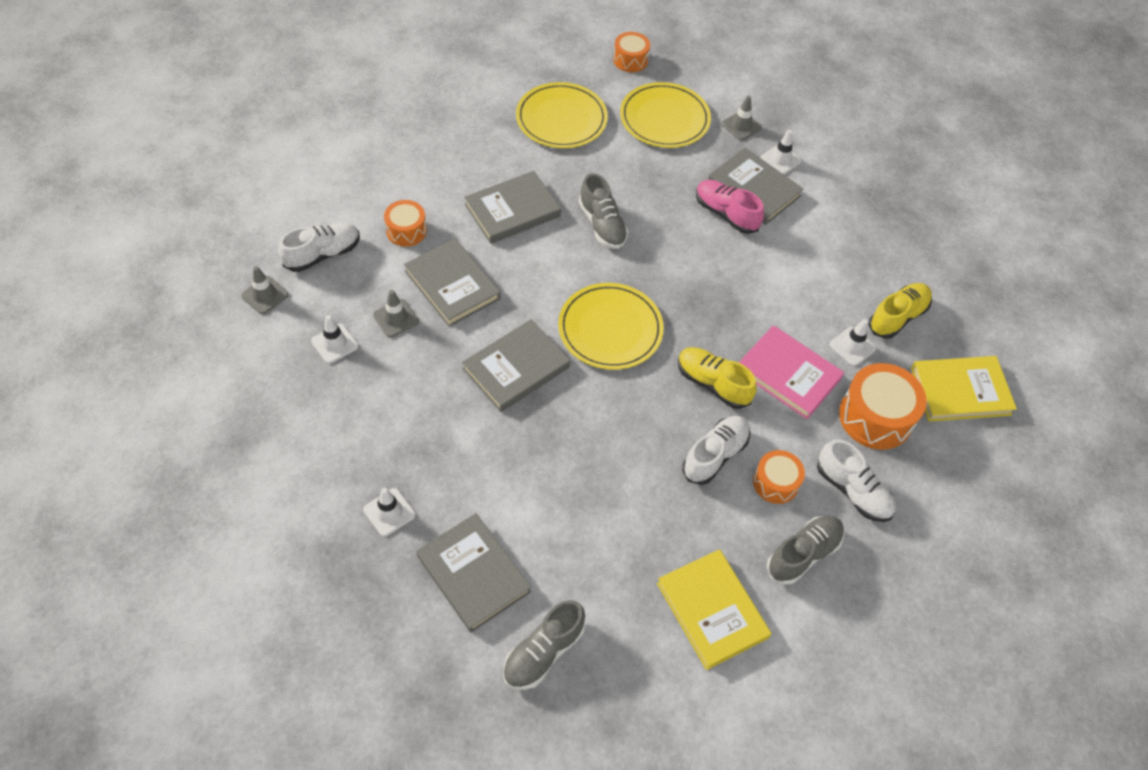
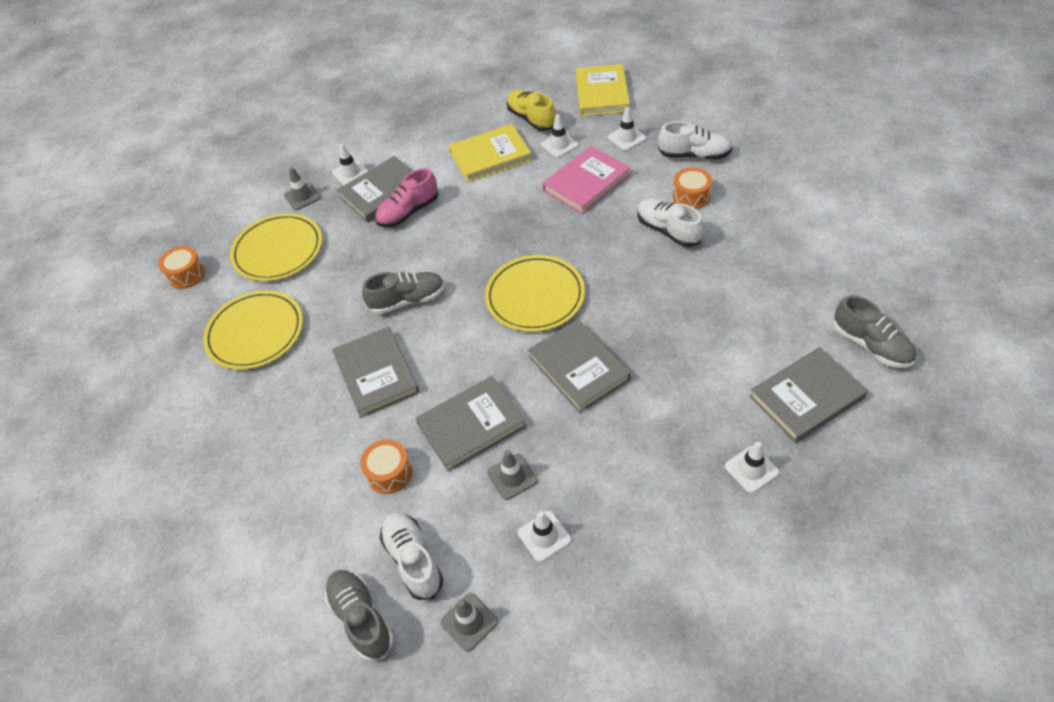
camera: 75 degrees left, 5 degrees down
yellow book [657,549,771,670] -> yellow book moved to [449,124,532,183]
yellow shoe [678,347,757,409] -> none
grey shoe [767,516,844,585] -> grey shoe moved to [324,570,394,661]
white shoe [817,440,896,522] -> white shoe turned 45 degrees clockwise [658,121,732,160]
orange drum [839,363,927,450] -> white traffic cone [608,107,646,151]

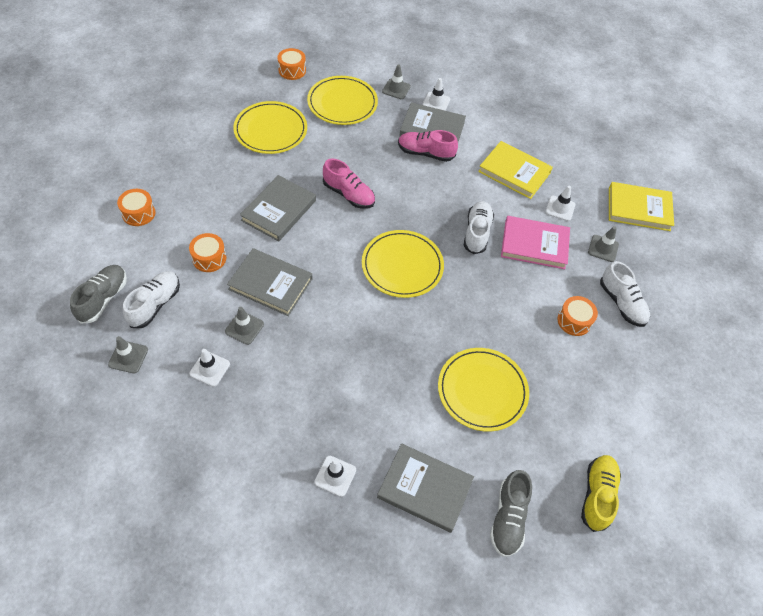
camera: 45 degrees right, 5 degrees up
grey shoe [362,272,445,314] -> pink shoe [323,158,375,209]
yellow shoe [507,90,555,131] -> yellow shoe moved to [581,455,621,532]
grey book [528,319,631,413] -> none
yellow book [576,64,630,116] -> yellow book turned 45 degrees clockwise [609,182,674,231]
white traffic cone [608,107,646,151] -> grey traffic cone [588,226,619,262]
white shoe [637,198,703,247] -> white shoe moved to [464,201,494,254]
none -> orange drum [117,189,155,226]
none -> yellow plate [438,348,529,432]

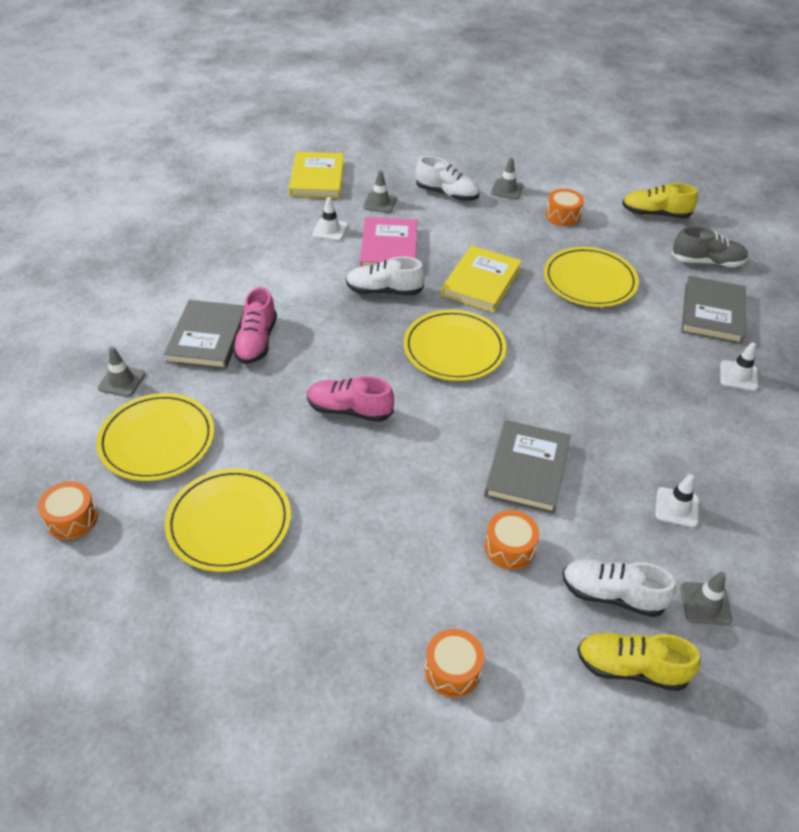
camera: 95 degrees left, 10 degrees down
grey shoe [70,265,127,324] -> yellow shoe [577,632,701,691]
grey traffic cone [225,307,264,345] -> grey traffic cone moved to [491,158,524,200]
grey book [240,175,316,242] -> none
pink shoe [323,158,375,209] -> pink shoe turned 105 degrees counterclockwise [307,376,394,422]
white traffic cone [423,78,450,111] -> none
yellow book [478,141,553,199] -> yellow book moved to [441,245,522,313]
orange drum [557,296,598,336] -> orange drum moved to [546,189,584,226]
white shoe [600,261,650,327] -> white shoe turned 60 degrees clockwise [416,156,480,201]

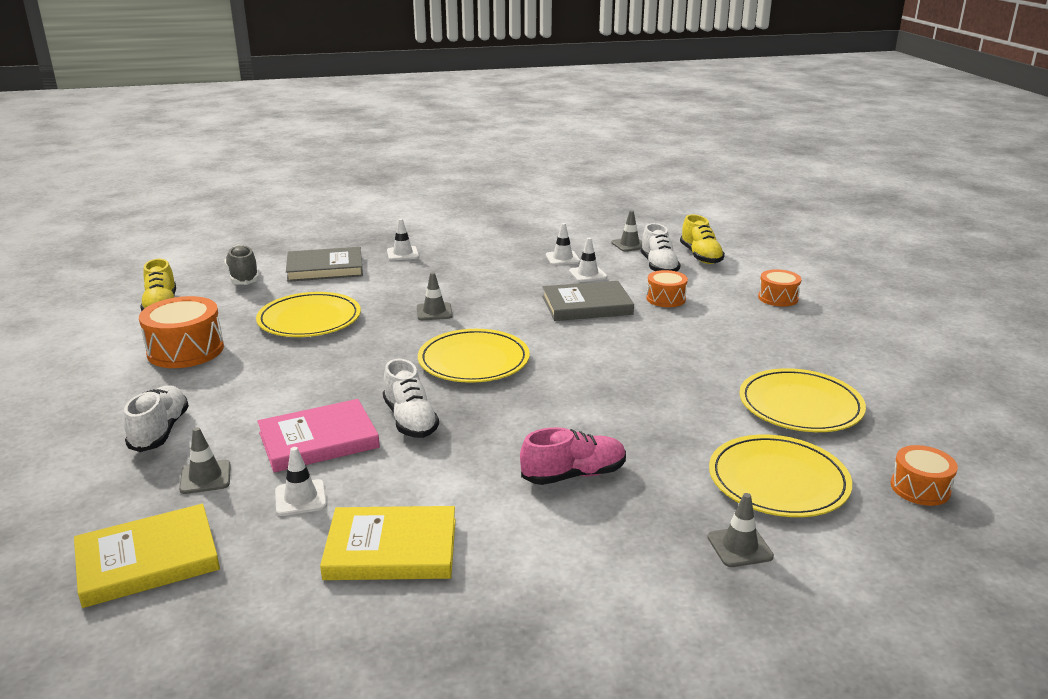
camera: 115 degrees left, 20 degrees down
grey book [164,300,245,370] -> none
pink shoe [307,376,394,422] -> none
yellow book [441,245,522,313] -> yellow book moved to [320,506,456,580]
grey traffic cone [491,158,524,200] -> grey traffic cone moved to [417,272,453,320]
orange drum [546,189,584,226] -> orange drum [139,296,224,368], size x1.67
none -> white traffic cone [569,238,607,282]

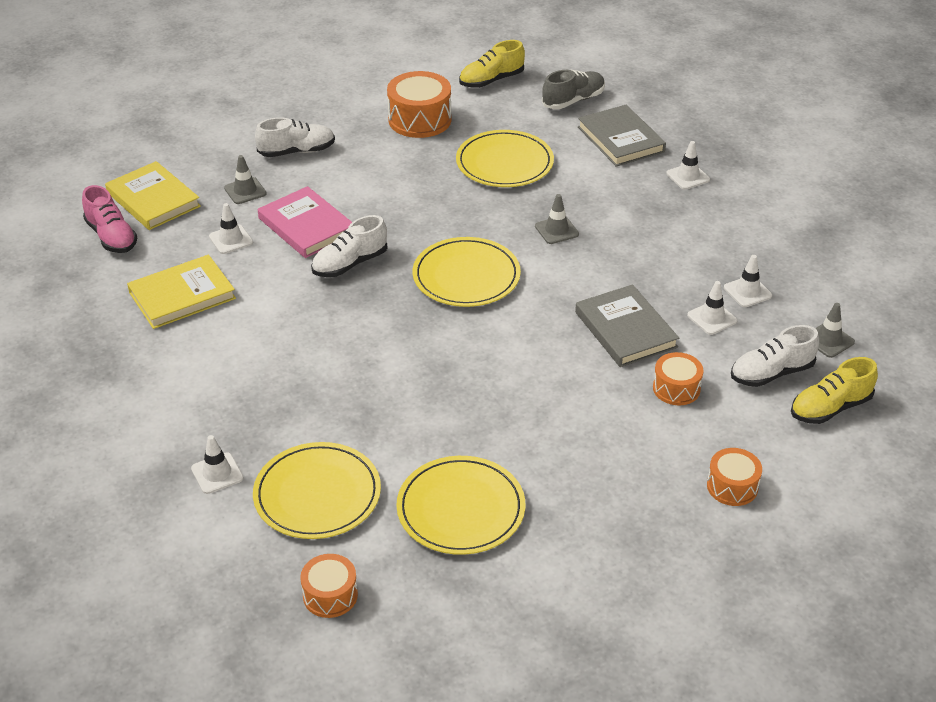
camera: 75 degrees right, 15 degrees up
yellow book [320,506,456,580] -> yellow book turned 75 degrees clockwise [127,255,236,329]
pink shoe [520,427,626,485] -> pink shoe moved to [82,185,137,253]
grey traffic cone [707,493,774,567] -> white traffic cone [191,435,243,494]

